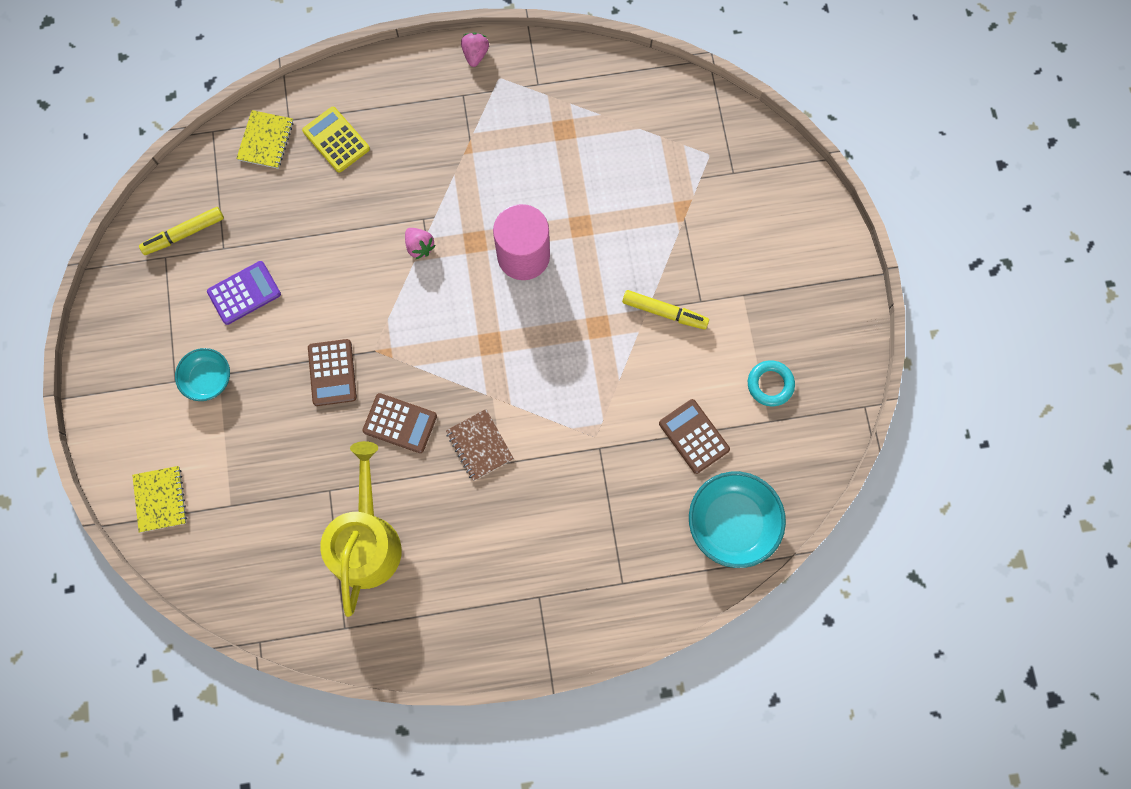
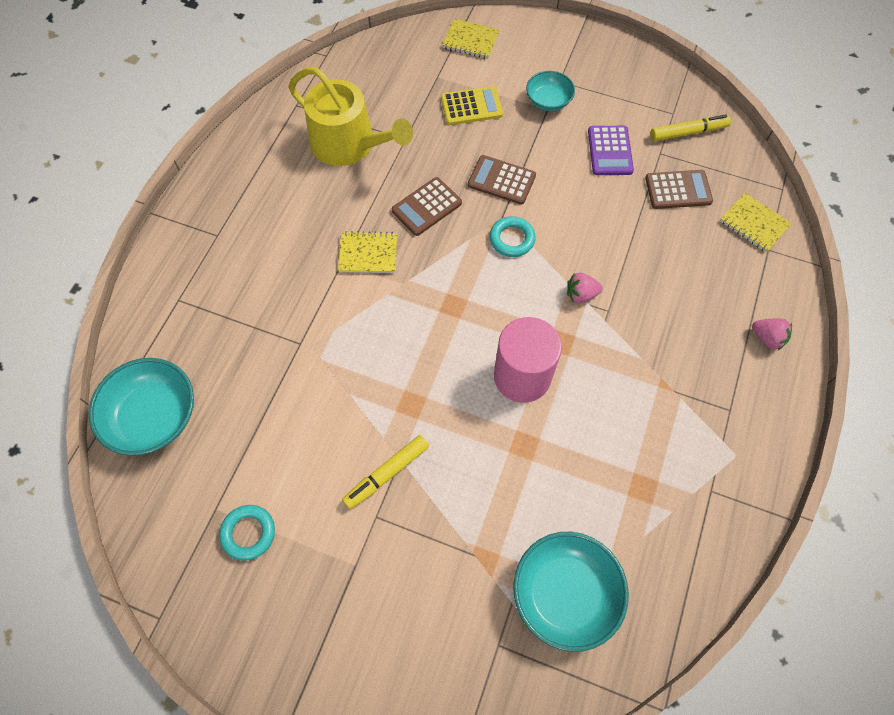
camera: 120 degrees right, 10 degrees down
yellow marker [139,207,224,255] -> yellow marker turned 75 degrees clockwise [650,115,731,142]
yellow calculator [302,107,370,173] -> yellow calculator moved to [441,86,503,125]
brown notebook [446,409,514,481] -> yellow notebook [338,231,397,273]
pink strawberry [461,33,489,67] -> pink strawberry moved to [752,318,792,350]
brown calculator [659,399,730,474] -> brown calculator moved to [645,170,713,209]
none -> turquoise ring [489,216,536,257]
none -> turquoise bowl [513,532,629,652]

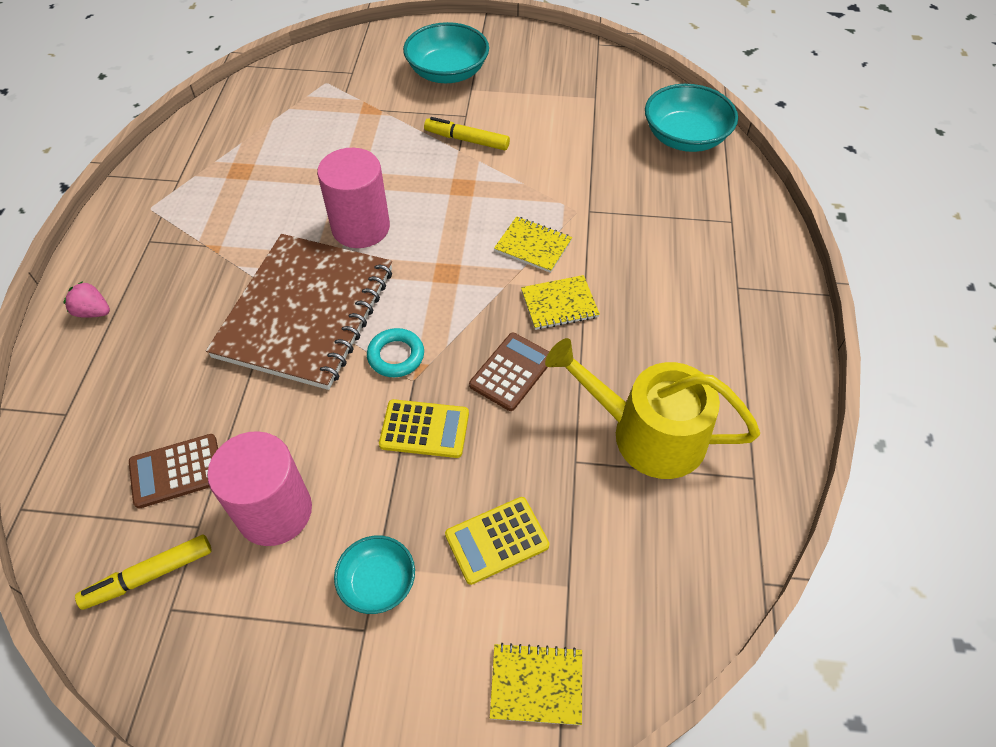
camera: 165 degrees right, 10 degrees down
turquoise ring [219,505,275,561] -> none
yellow marker [342,435,429,509] -> yellow marker turned 105 degrees counterclockwise [424,117,510,150]
brown calculator [468,155,536,205] -> yellow calculator [379,399,469,458]
turquoise bowl [513,532,629,652] -> turquoise bowl moved to [403,22,489,83]
pink strawberry [567,273,603,304] -> brown notebook [206,234,392,390]
purple calculator [588,126,634,175] -> pink cylinder [207,431,312,546]
yellow notebook [720,193,792,252] -> yellow notebook moved to [494,216,572,273]

